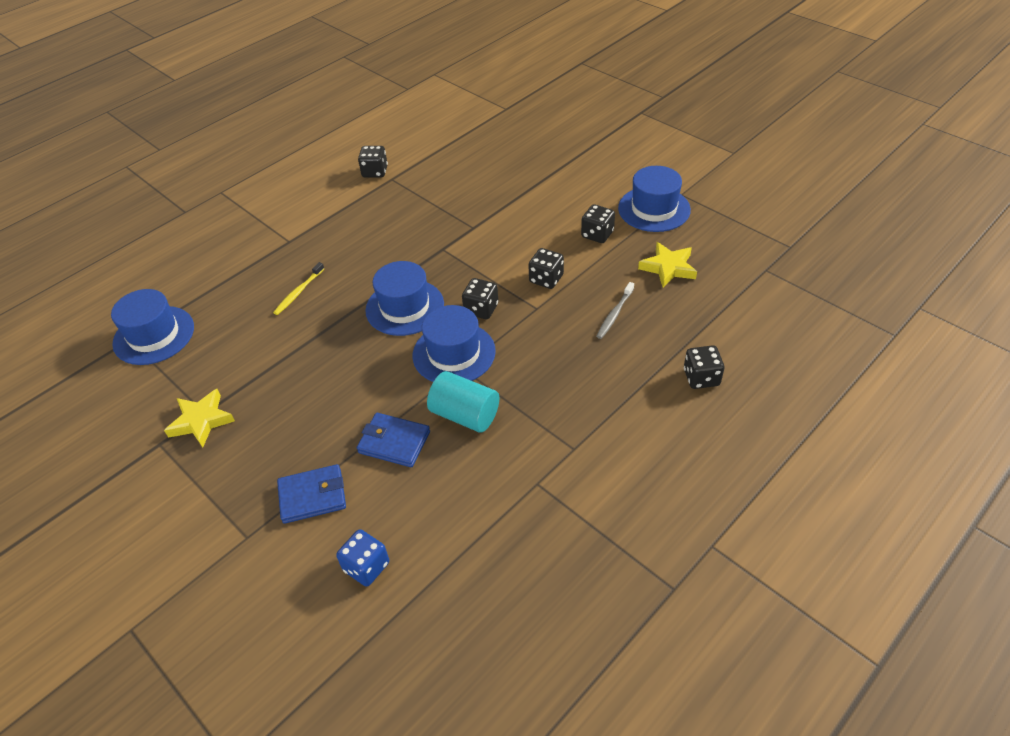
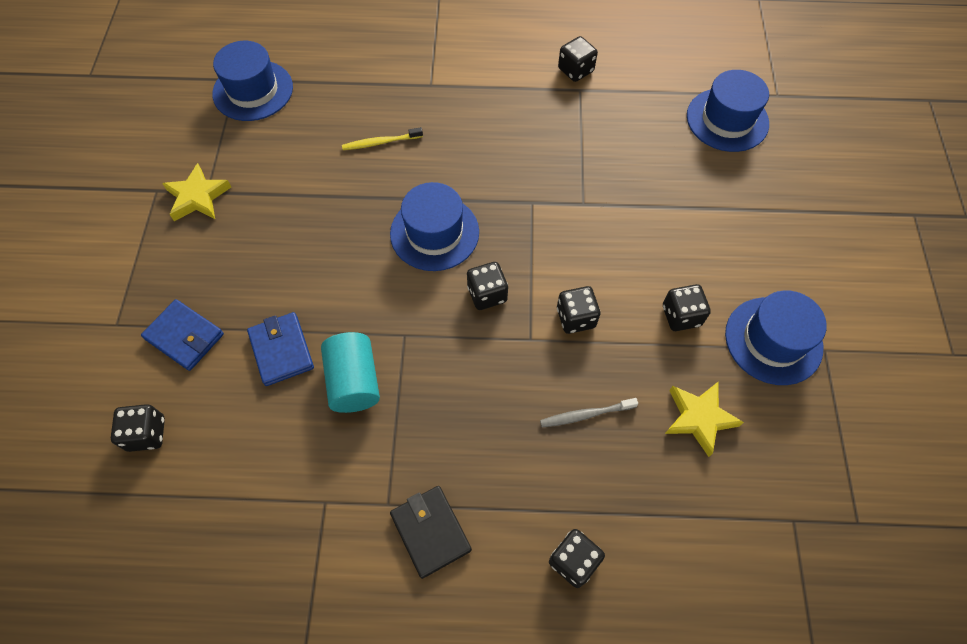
camera: 45 degrees right, 15 degrees up
blue dice [336,529,389,587] -> black dice [111,404,165,452]
blue hat [413,305,496,382] -> blue hat moved to [687,70,769,152]
none -> black wallet [390,486,472,579]

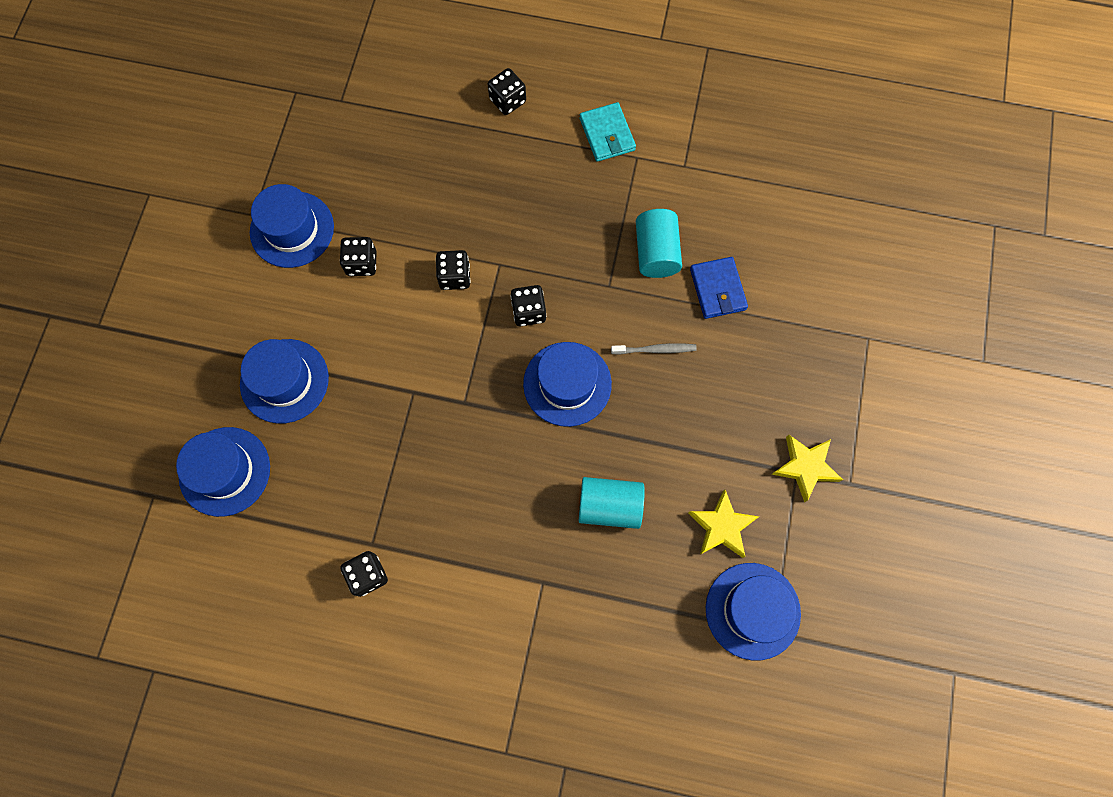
camera: 170 degrees left, 10 degrees up
black dice [111,404,165,452] -> none
blue wallet [141,299,224,371] -> none
yellow toothbrush [342,127,423,150] -> turquoise cylinder [579,477,645,529]
black wallet [390,486,472,579] -> turquoise wallet [579,102,636,162]
grey toothbrush [540,398,638,428] -> grey toothbrush moved to [611,343,697,355]
yellow star [665,382,744,457] -> yellow star moved to [688,490,759,558]
none -> blue hat [240,339,329,424]

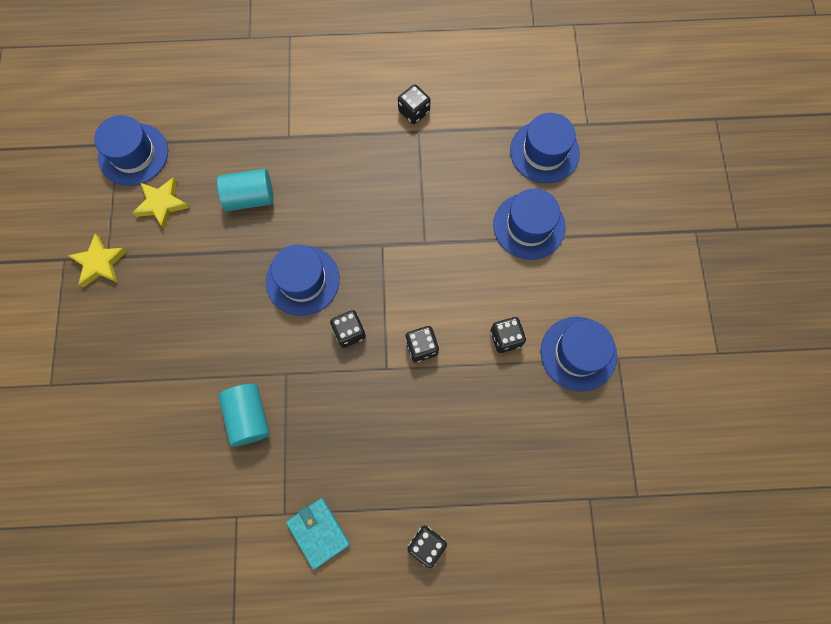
camera: 165 degrees right, 0 degrees up
grey toothbrush [611,343,697,355] -> none
blue wallet [690,257,748,319] -> none

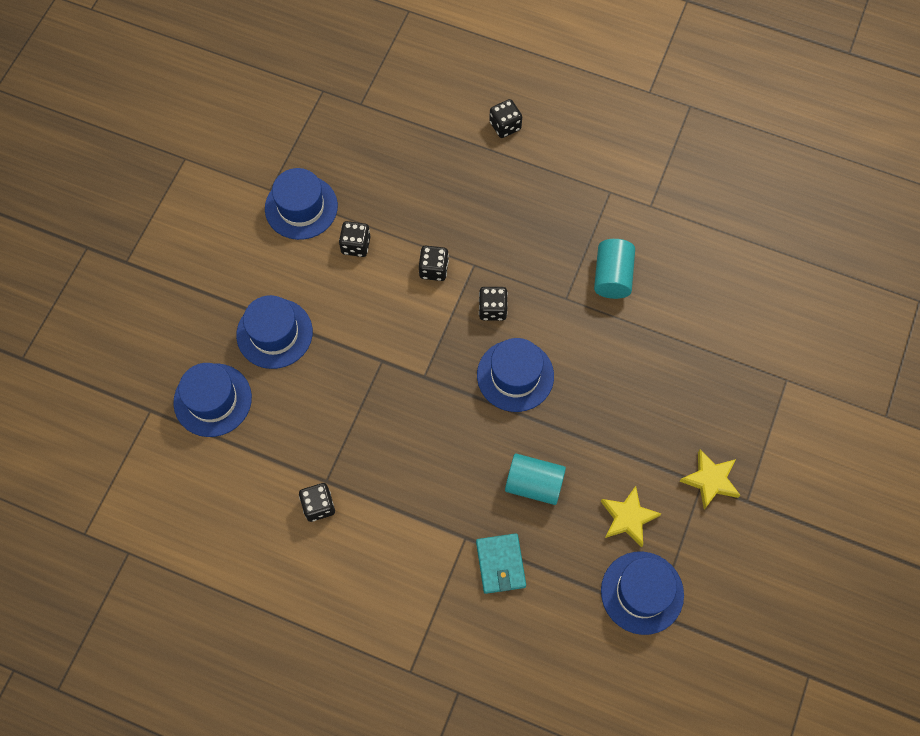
camera: 155 degrees left, 5 degrees down
turquoise wallet [286,498,350,570] -> turquoise wallet moved to [476,533,526,594]

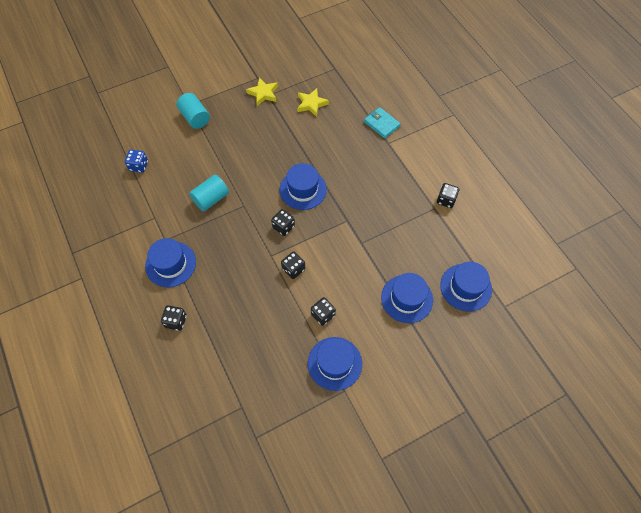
camera: 140 degrees left, 5 degrees down
turquoise wallet [476,533,526,594] -> turquoise wallet turned 75 degrees counterclockwise [364,107,401,139]
turquoise cylinder [505,454,566,505] -> turquoise cylinder moved to [177,93,210,129]
blue hat [601,551,684,635] -> blue hat moved to [145,238,196,287]
none -> blue dice [125,149,148,173]

